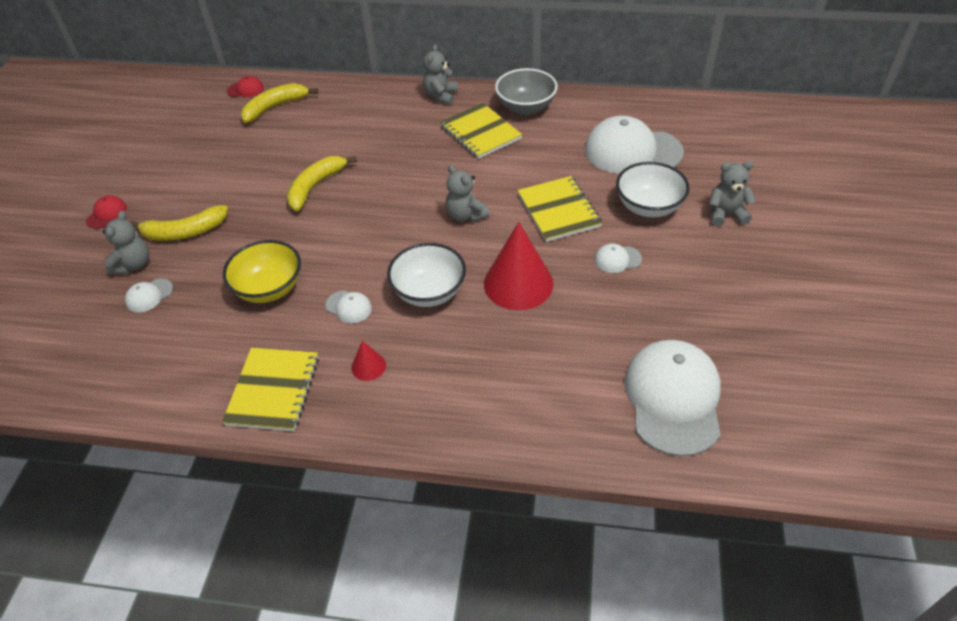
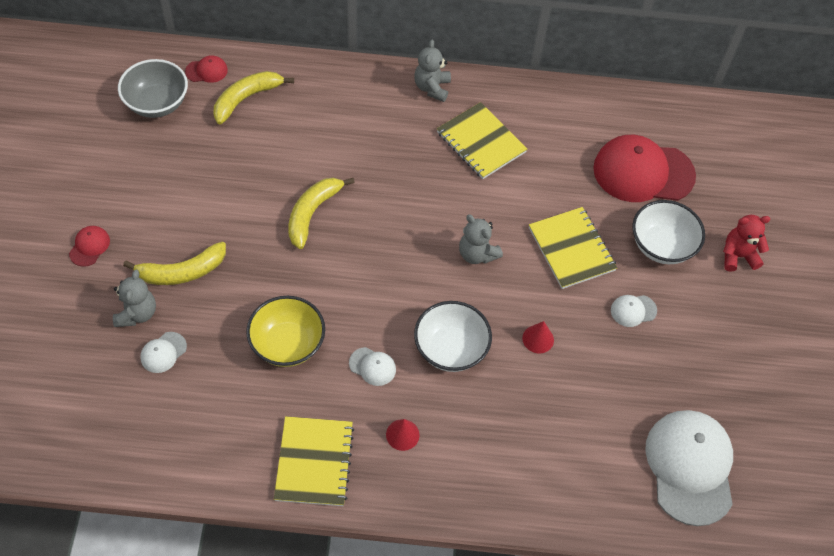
camera: 10 degrees left, 10 degrees up
red cone [484,222,553,310] -> red cone [522,321,554,353], size x0.46
grey bowl [495,68,558,115] -> grey bowl moved to [118,59,188,118]
white cap [585,116,684,174] -> red cap [593,135,696,202]
grey teddy bear [709,161,756,227] -> red teddy bear [723,215,770,272]

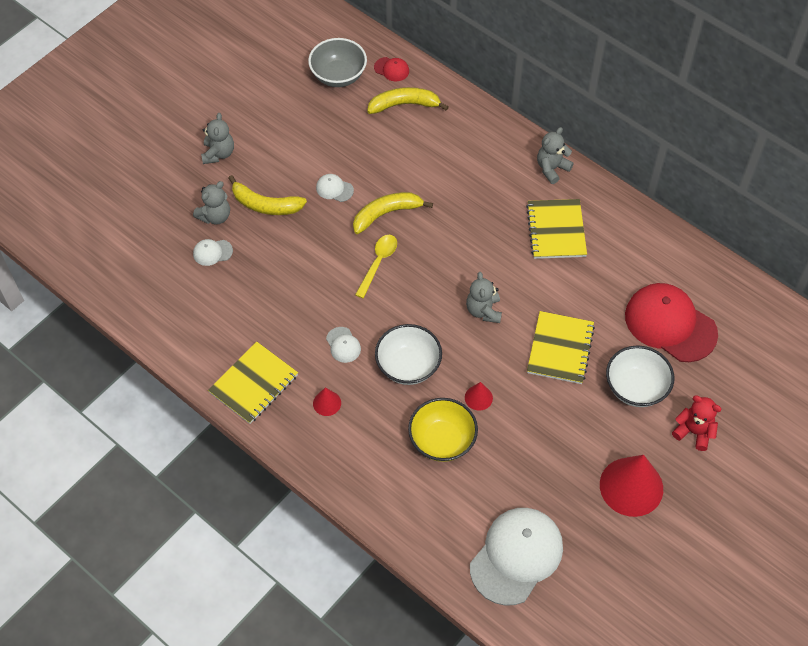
camera: 40 degrees right, 0 degrees up
red cap [69,226,110,266] -> grey teddy bear [201,113,234,164]
yellow bowl [246,296,325,367] -> yellow bowl moved to [408,398,478,462]
white cap [611,295,657,327] -> white cap moved to [316,174,354,202]
none -> yellow spoon [355,235,397,298]
none -> red cone [600,455,663,517]

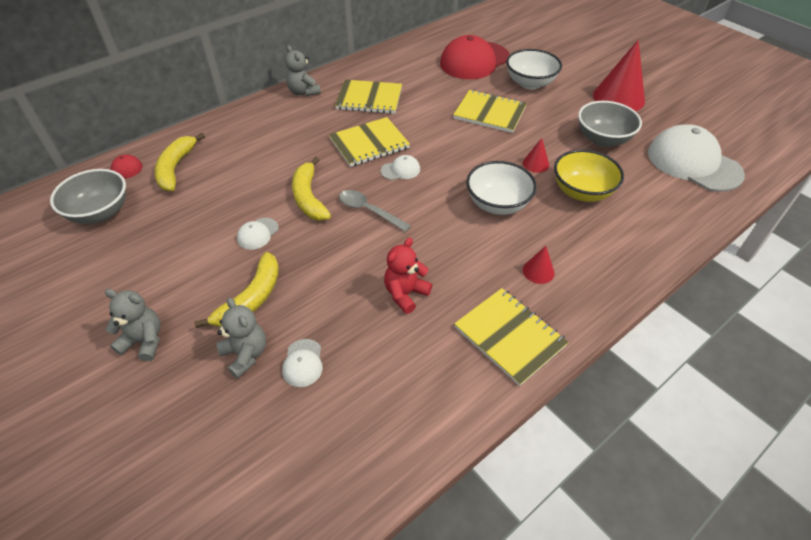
camera: 80 degrees left, 10 degrees down
white cap [326,327,361,363] -> white cap moved to [380,155,420,180]
yellow spoon [355,235,397,298] -> grey spoon [339,190,411,232]
grey teddy bear [466,272,502,323] -> none
red teddy bear [672,395,721,451] -> red teddy bear moved to [384,238,432,314]
none -> yellow notebook [329,117,410,167]
none -> grey bowl [578,101,642,147]

